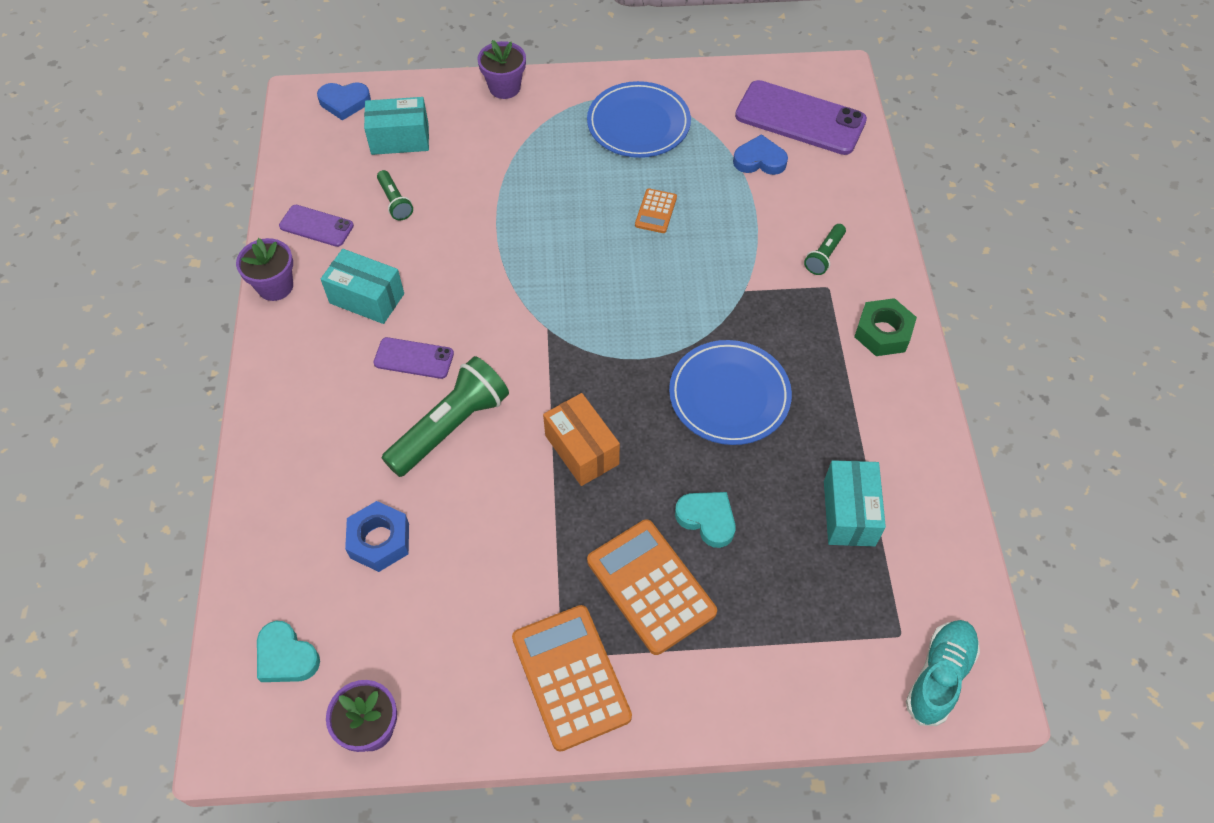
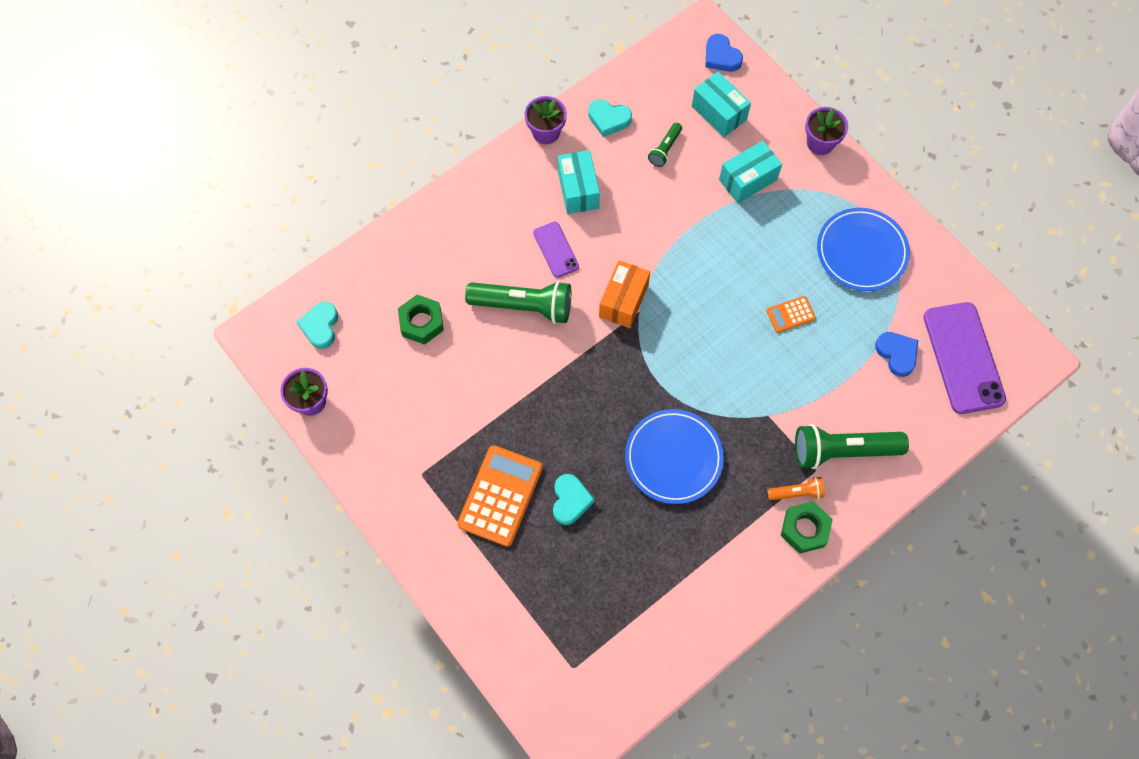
camera: 55 degrees right, 10 degrees up
purple phone [279,205,354,247] -> turquoise heart [588,99,632,137]
blue nut [345,501,409,572] -> green nut [398,295,444,345]
orange calculator [512,605,632,752] -> none
orange box [543,393,620,486] -> orange box moved to [599,260,650,328]
green flashlight [804,224,846,275] -> green flashlight [795,424,909,469], size x1.99
turquoise box [824,460,886,546] -> turquoise box moved to [719,141,782,203]
turquoise shoe [906,620,980,726] -> none
none -> orange flashlight [767,477,825,500]

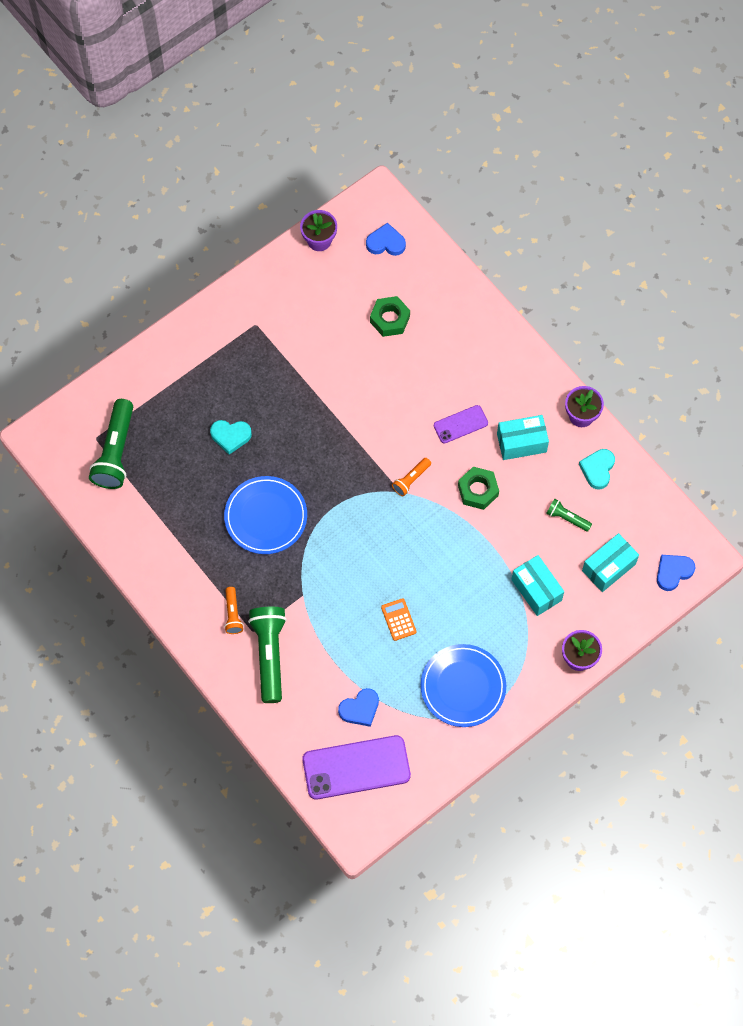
camera: 90 degrees right, 0 degrees up
turquoise heart [296,302,338,349] -> blue heart [366,223,406,256]
orange calculator [457,445,543,547] -> none
green flashlight [465,281,571,324] -> green flashlight moved to [89,399,133,489]
orange box [599,260,650,328] -> orange flashlight [392,458,431,496]
green nut [781,501,833,554] -> green nut moved to [458,467,499,510]

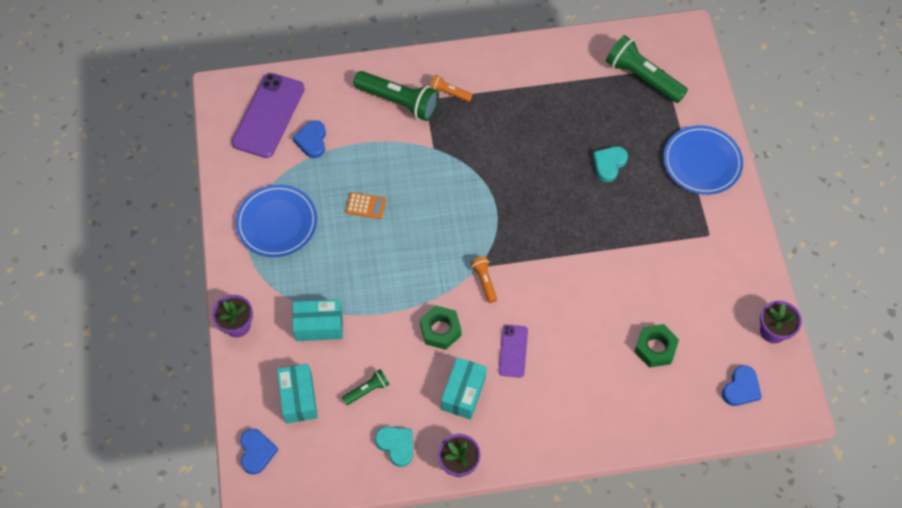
camera: 120 degrees right, 5 degrees down
blue plate [224,476,307,554] -> blue plate moved to [663,125,743,195]

